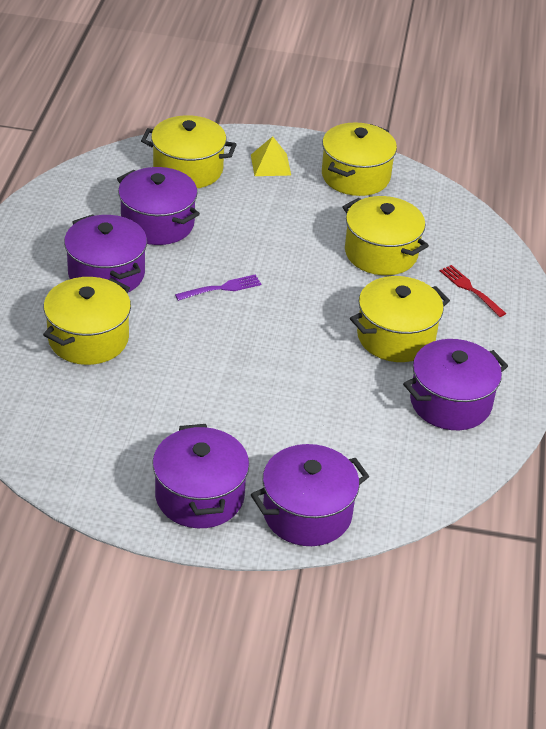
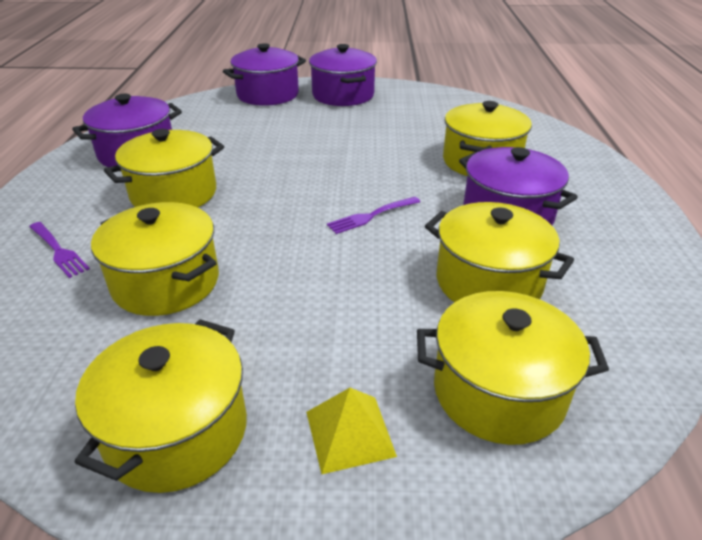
camera: 175 degrees right, 5 degrees down
purple pot [117,167,200,245] -> yellow pot [425,202,574,302]
red fork [440,265,506,317] -> purple fork [29,222,90,278]

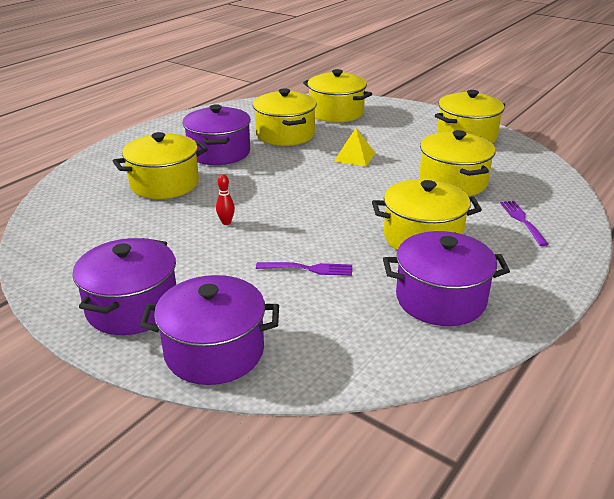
camera: 145 degrees left, 5 degrees down
yellow pyramid [306,388,397,474] -> yellow pyramid moved to [334,128,375,166]
purple fork [327,197,420,234] -> purple fork moved to [256,262,352,276]
none -> red bowling pin [216,174,235,225]

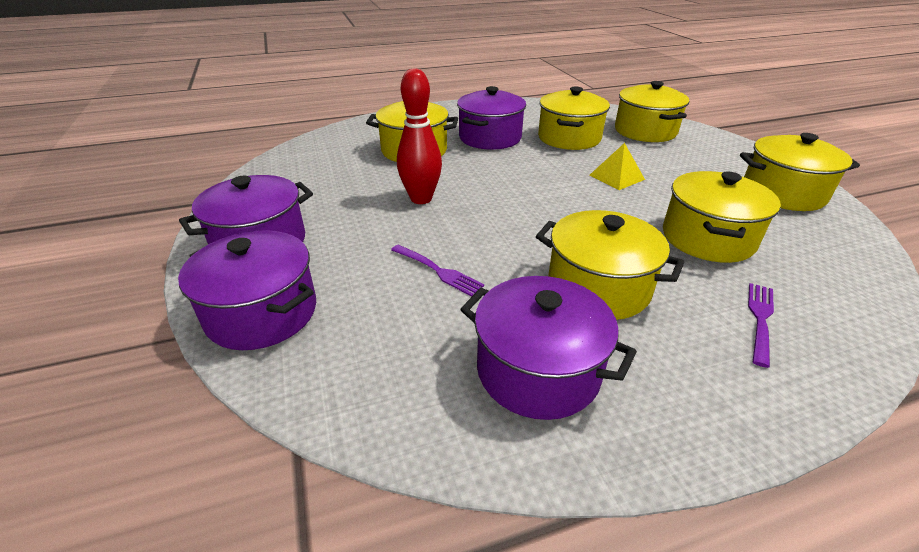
camera: 35 degrees right, 5 degrees up
red bowling pin [216,174,235,225] -> red bowling pin [397,68,442,204], size x2.24

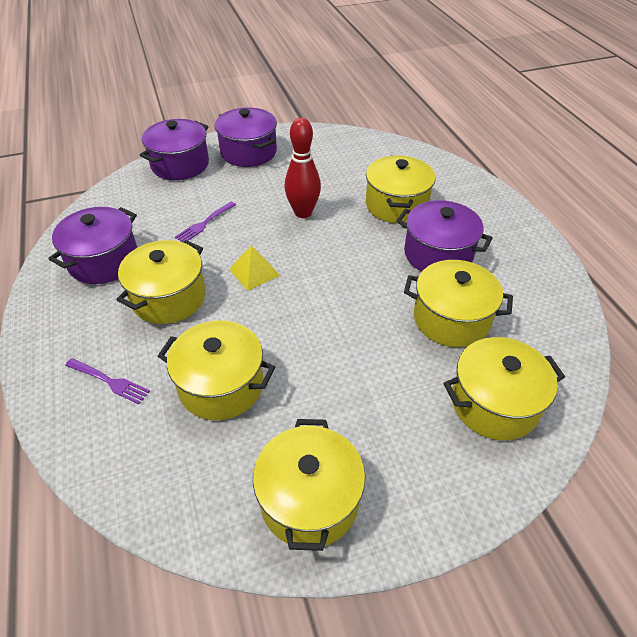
camera: 90 degrees right, 10 degrees up
yellow pyramid [590,143,645,190] -> yellow pyramid moved to [229,245,280,291]

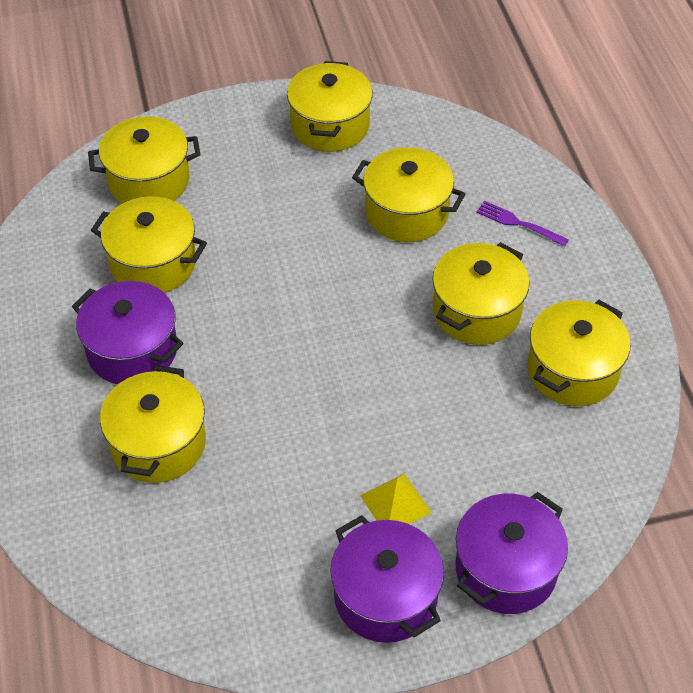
camera: 175 degrees left, 5 degrees up
purple pot [49,207,137,284] -> yellow pot [527,300,631,406]
purple fork [175,202,236,242] -> none
yellow pyramid [229,245,280,291] -> yellow pyramid moved to [360,473,432,524]
red bowling pin [284,118,321,218] -> none

